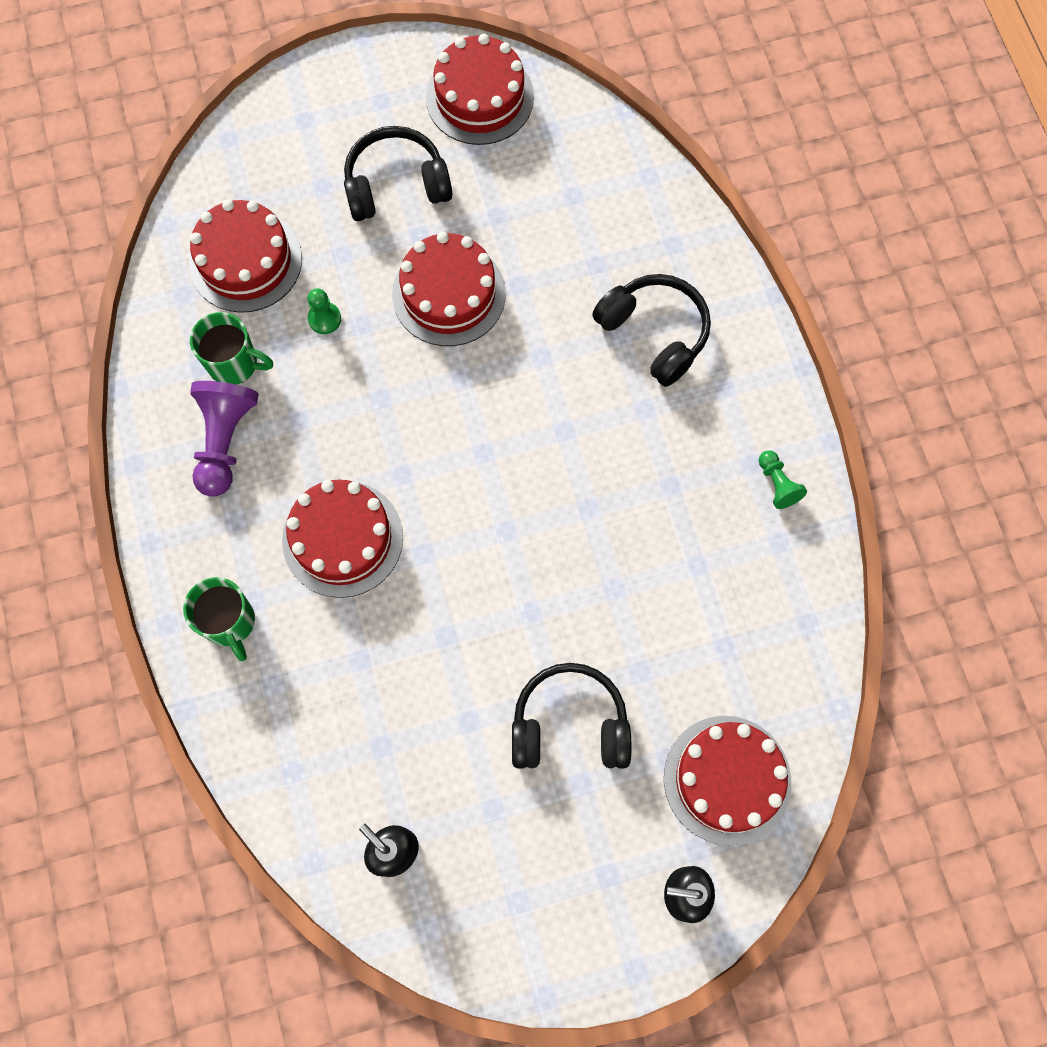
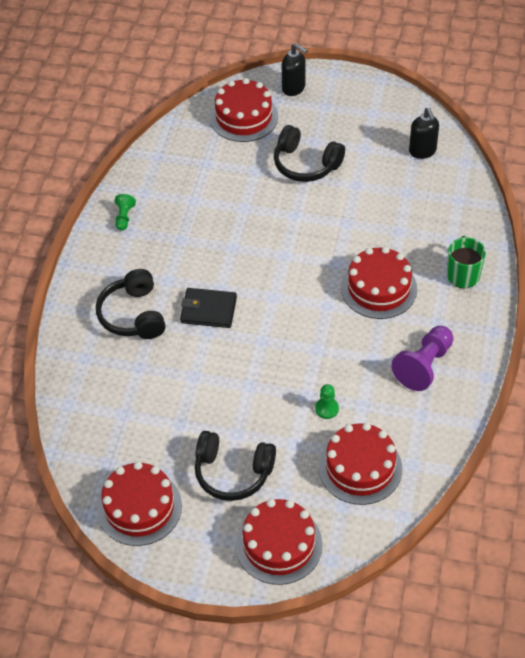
camera: 150 degrees left, 20 degrees down
green mug [190,312,273,385] -> none
red cake [392,232,506,346] -> red cake moved to [236,499,323,585]
none -> black wallet [180,288,237,328]

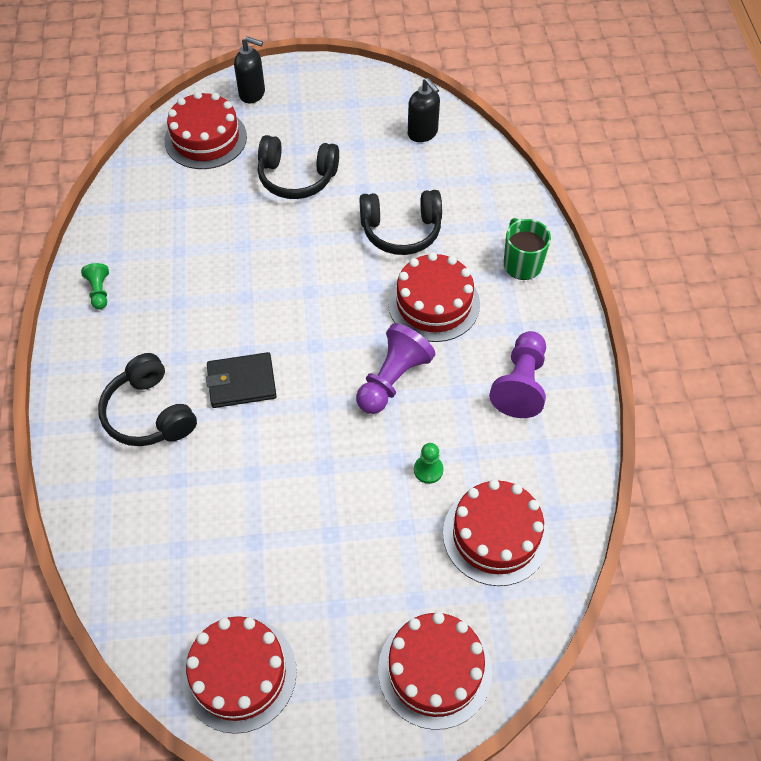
camera: 20 degrees left, 5 degrees up
black headphones [195,431,276,501] -> black headphones moved to [360,190,442,255]
none -> purple pawn [356,323,435,414]

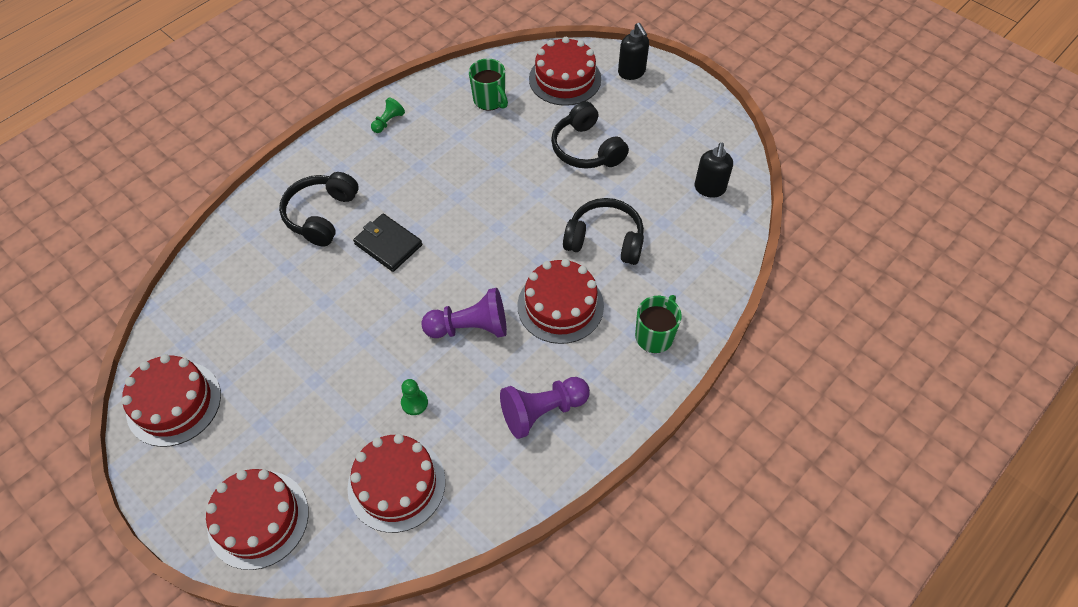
camera: 50 degrees right, 0 degrees up
black headphones [360,190,442,255] -> black headphones turned 150 degrees clockwise [563,198,644,265]
none -> green mug [469,59,508,111]

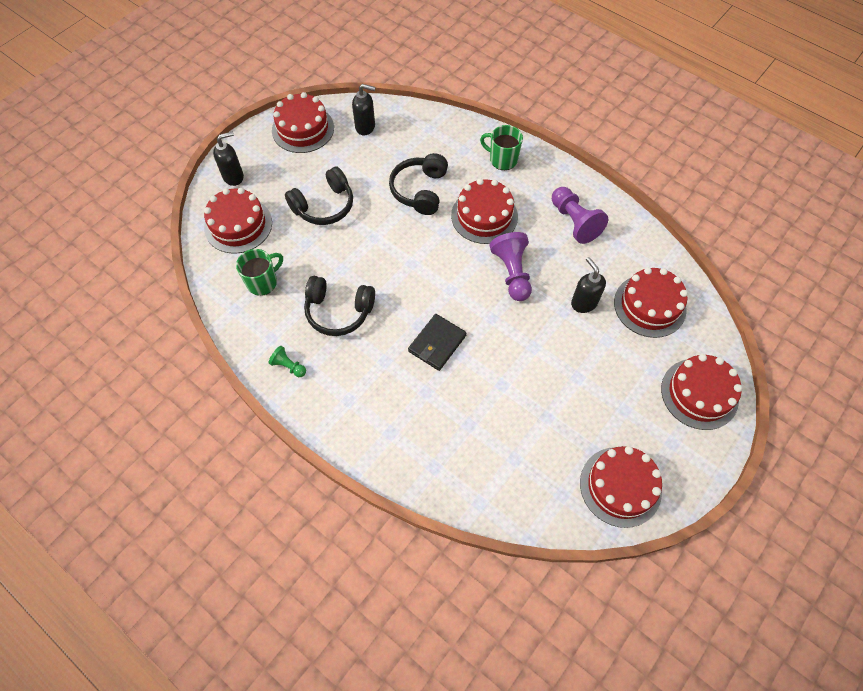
camera: 95 degrees left, 5 degrees up
black headphones [279,172,359,246] -> black headphones moved to [304,276,375,336]
green pawn [401,379,428,415] -> black soap dispenser [571,257,606,313]
none -> red cake [272,92,334,153]

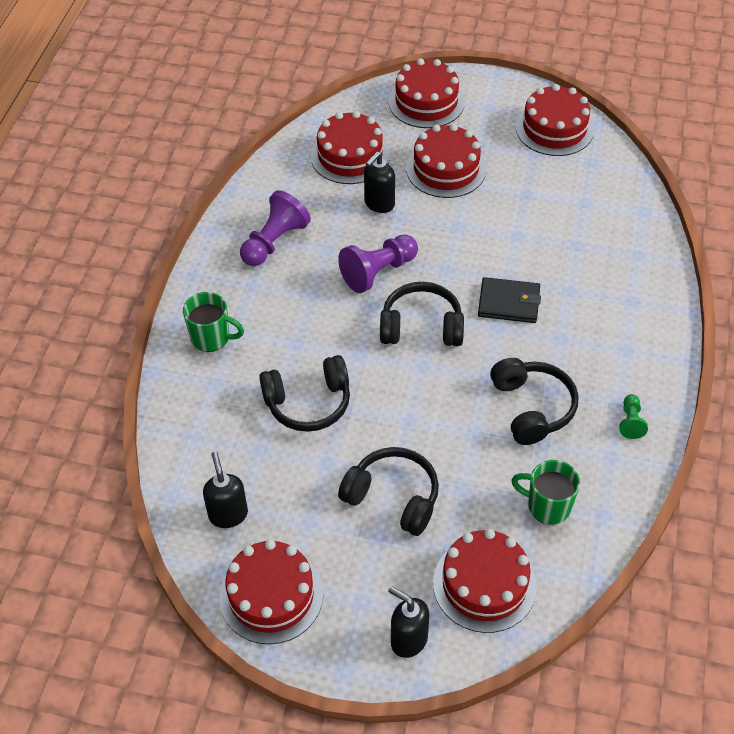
camera: 115 degrees left, 10 degrees down
red cake [451,178,518,244] -> red cake moved to [406,124,486,198]
green mug [480,125,523,170] -> green mug turned 75 degrees counterclockwise [183,292,244,352]
none -> black headphones [380,282,464,346]

